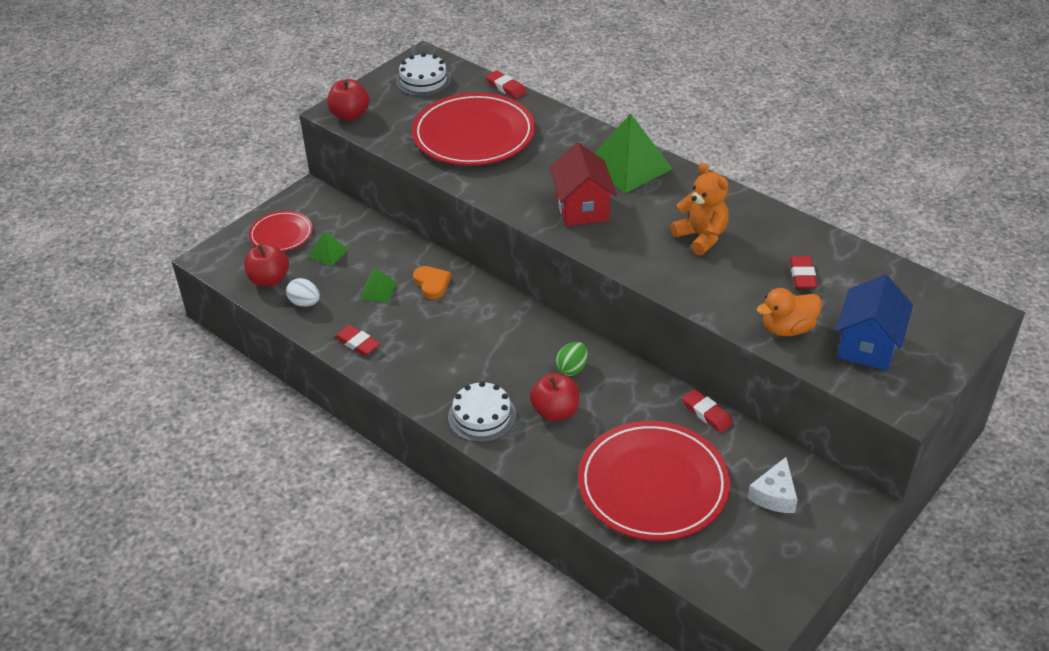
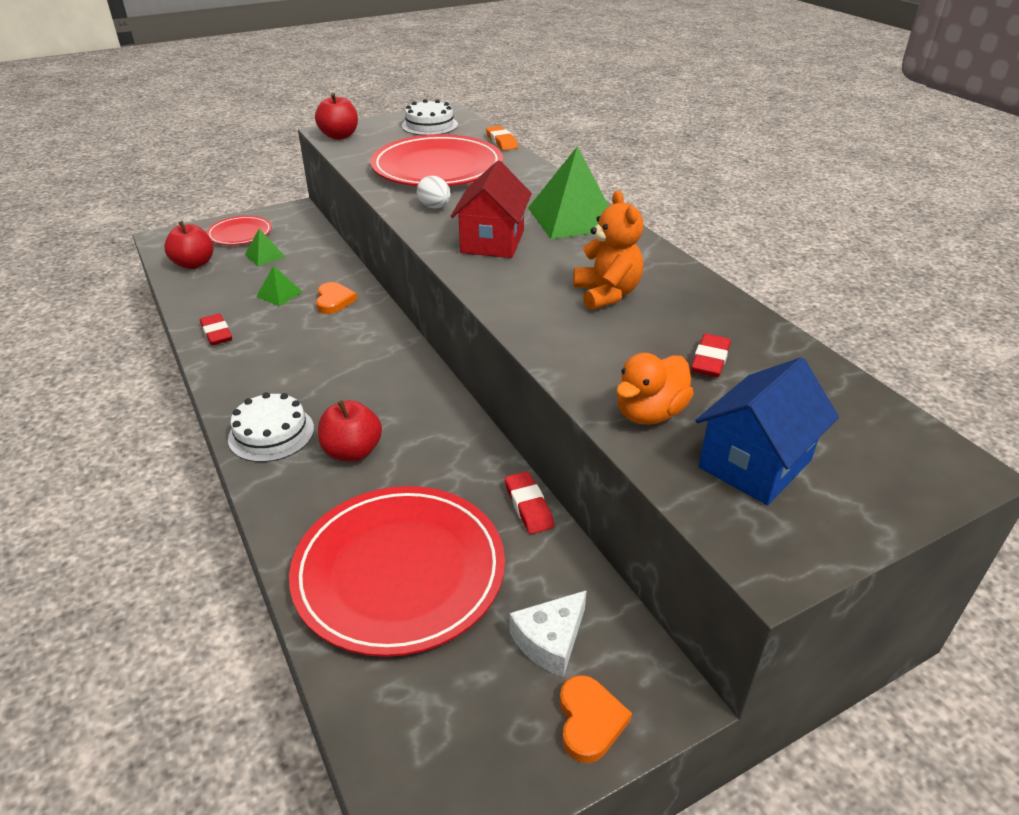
camera: 20 degrees right, 5 degrees down
white egg [286,278,320,307] -> white egg moved to [417,176,451,208]
red eraser [486,70,527,99] -> orange eraser [486,126,518,150]
green egg [555,342,588,376] -> none
orange duck [756,288,822,336] -> orange duck turned 45 degrees counterclockwise [616,353,694,425]
none -> orange heart [560,675,632,763]

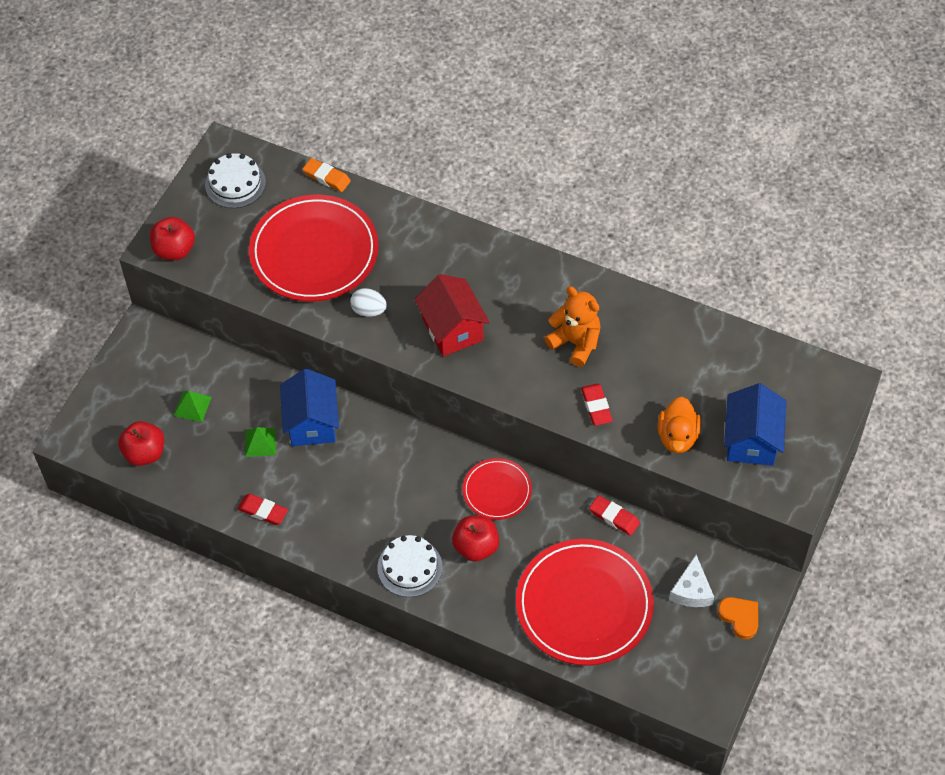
camera: 35 degrees left, 20 degrees up
red plate [206,216,272,245] -> red plate moved to [463,458,532,520]
orange heart [316,282,357,314] -> blue house [280,368,339,446]
green pyramid [528,146,609,239] -> none
red eraser [691,334,731,377] -> red eraser moved to [581,383,613,426]

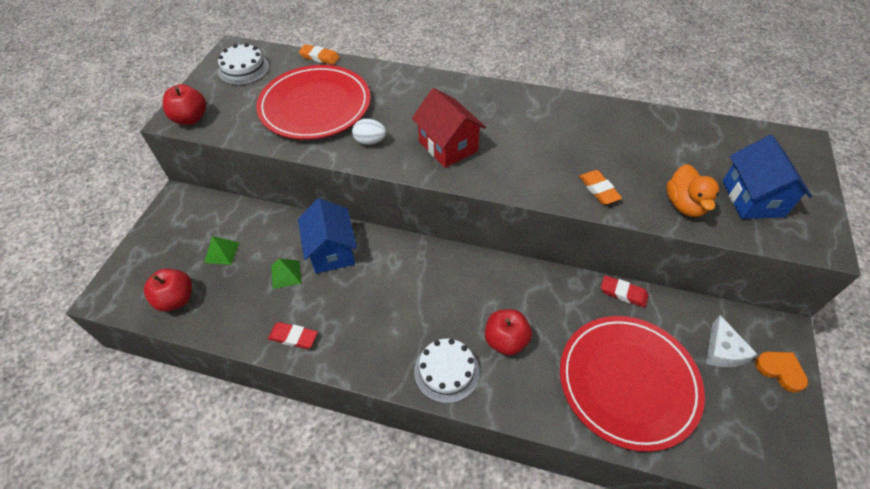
camera: 10 degrees left, 5 degrees down
red plate [463,458,532,520] -> none
orange teddy bear [545,286,600,367] -> none
red eraser [581,383,613,426] -> orange eraser [579,170,622,205]

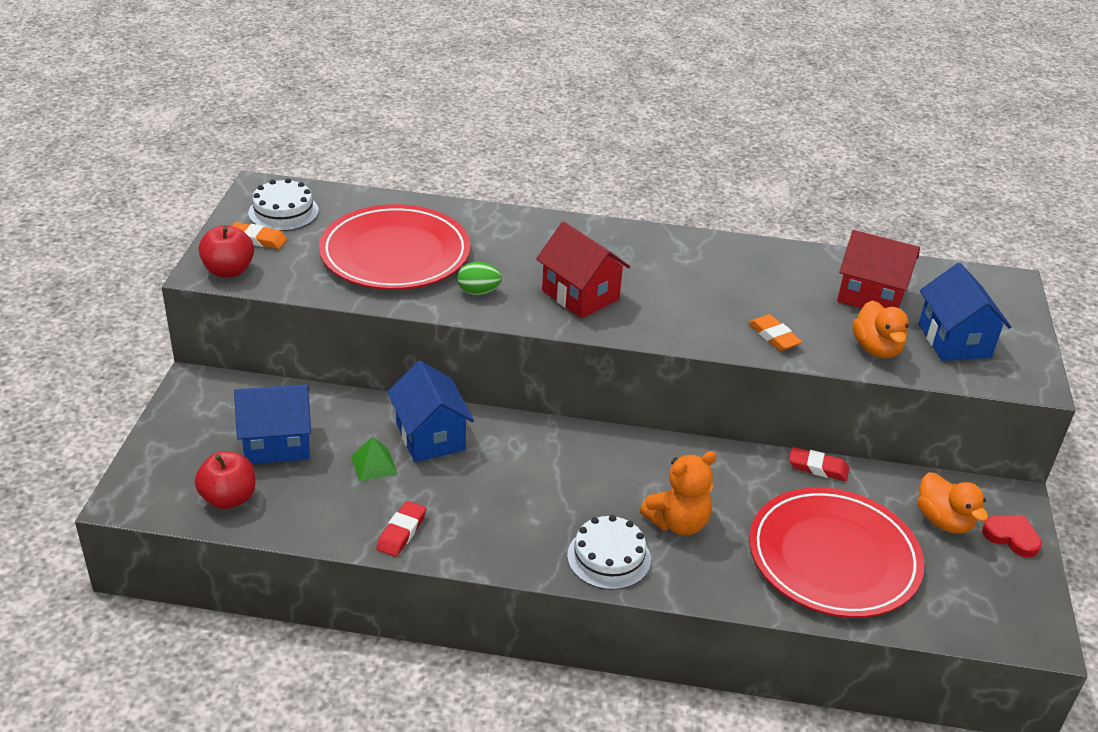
camera: 10 degrees left, 15 degrees down
green pyramid [204,236,239,265] -> blue house [234,384,311,464]
red eraser [268,322,318,349] -> red eraser turned 75 degrees counterclockwise [376,501,426,557]
orange eraser [299,44,340,65] -> orange eraser moved to [232,222,287,249]
white egg [352,119,386,145] -> green egg [458,262,502,295]
red apple [485,309,532,356] -> orange teddy bear [640,451,717,535]
white cheese [706,315,757,367] -> orange duck [917,472,988,534]
orange heart [755,352,808,393] -> red heart [982,515,1042,557]
none -> red house [837,230,920,308]

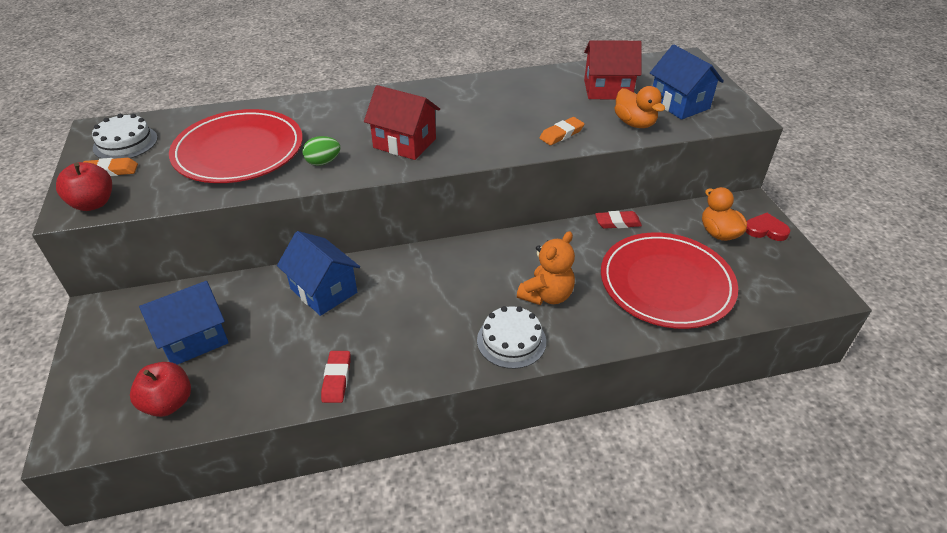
camera: 20 degrees left, 5 degrees up
green pyramid [351,437,398,482] -> none
orange eraser [748,314,802,351] -> orange eraser turned 75 degrees counterclockwise [540,117,585,145]
orange duck [917,472,988,534] -> orange duck turned 150 degrees counterclockwise [702,187,747,241]

